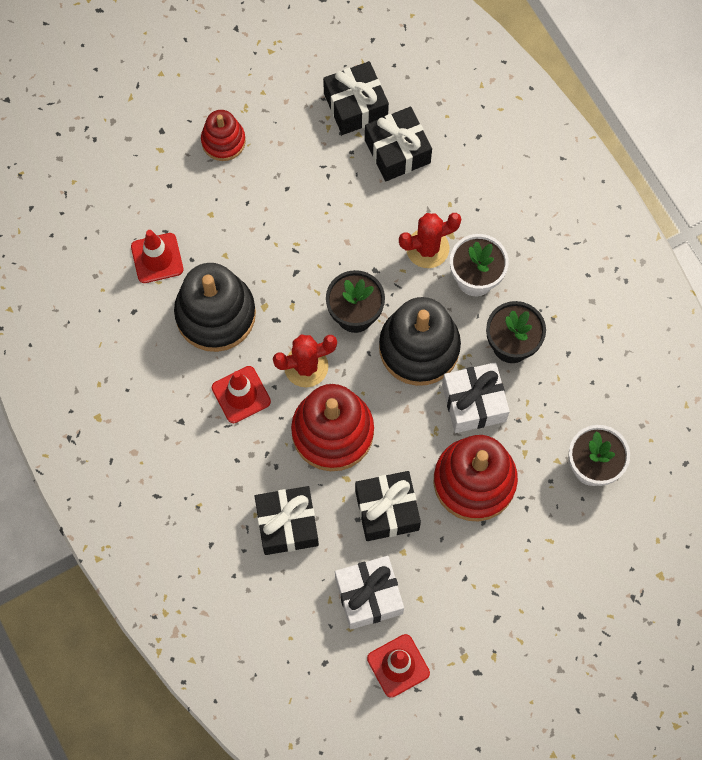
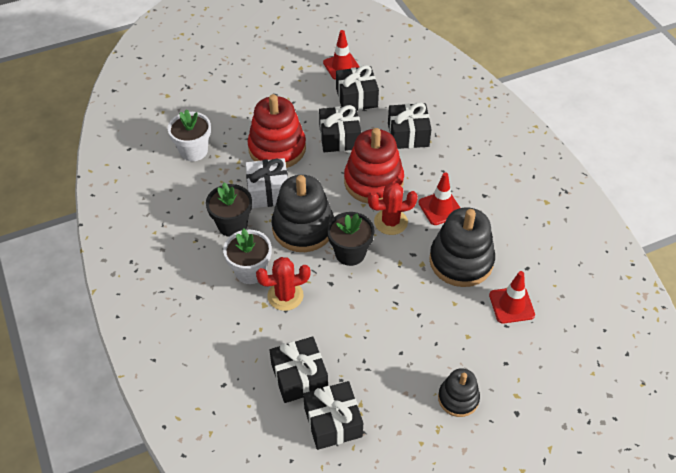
camera: 175 degrees left, 20 degrees down
red stacking toy [201,110,246,161] -> black stacking toy [438,368,480,417]
white gift [335,556,404,629] -> black gift [336,65,379,110]

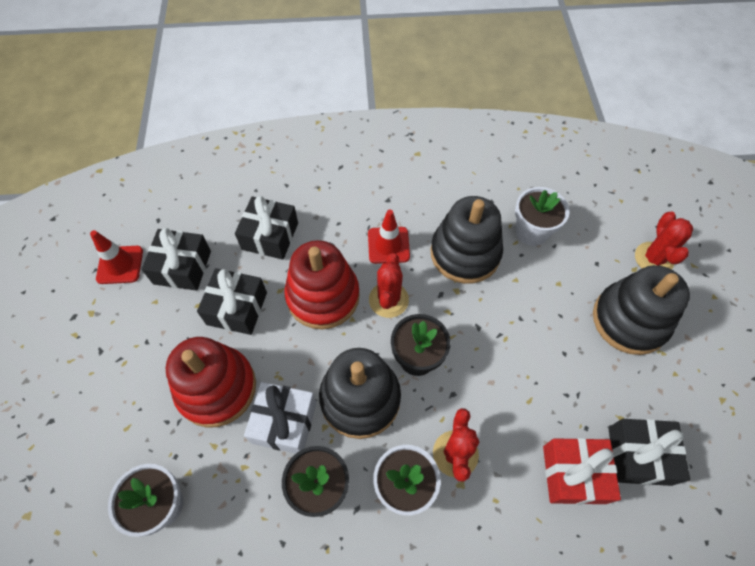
camera: 70 degrees left, 10 degrees up
black gift [270,336,328,403] -> red gift [543,438,621,505]
black stacking toy [438,368,480,417] -> black stacking toy [593,265,690,355], size x1.75
red traffic cone [489,271,535,324] -> white flower pot [515,187,570,246]
none -> red cactus [635,212,693,269]

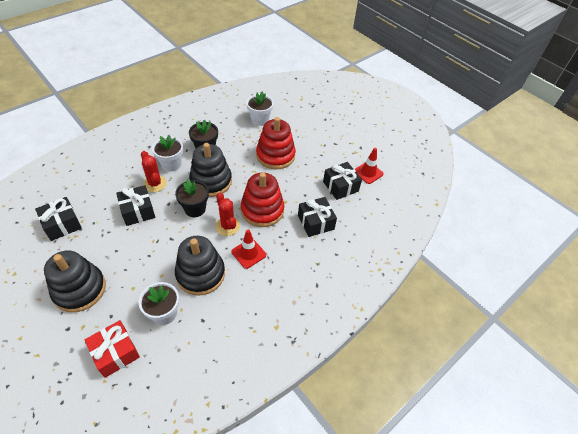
camera: 140 degrees right, 10 degrees down
black gift [197,268,267,335] -> black gift moved to [116,185,155,226]
white gift [244,382,316,453] -> none
red gift [543,438,621,505] -> red gift moved to [85,320,140,378]
red cactus [635,212,693,269] -> none

